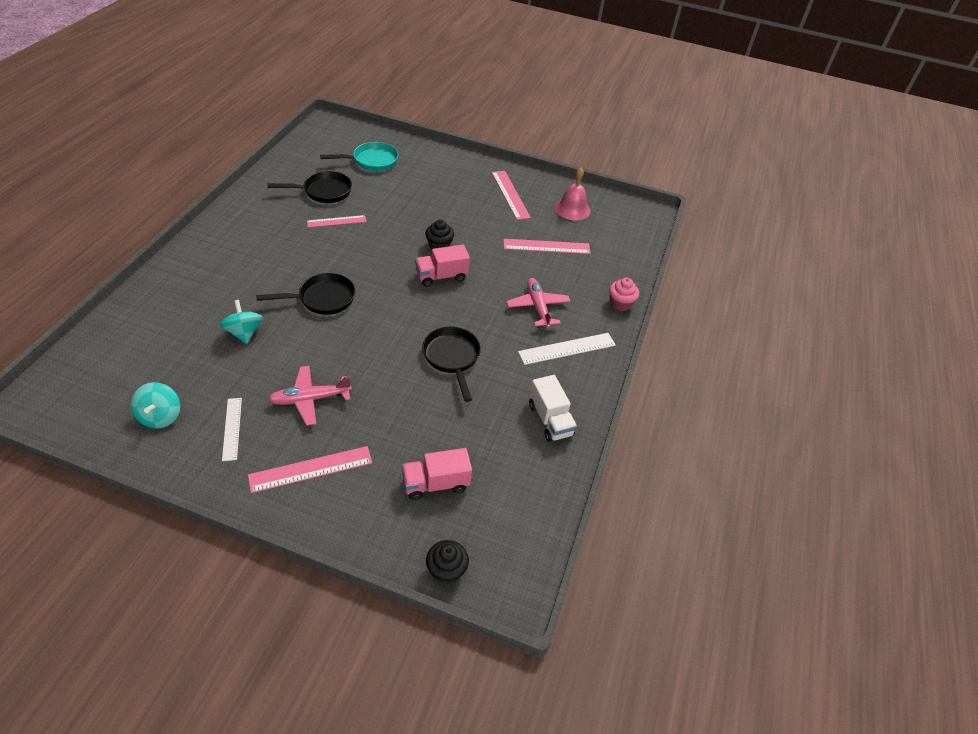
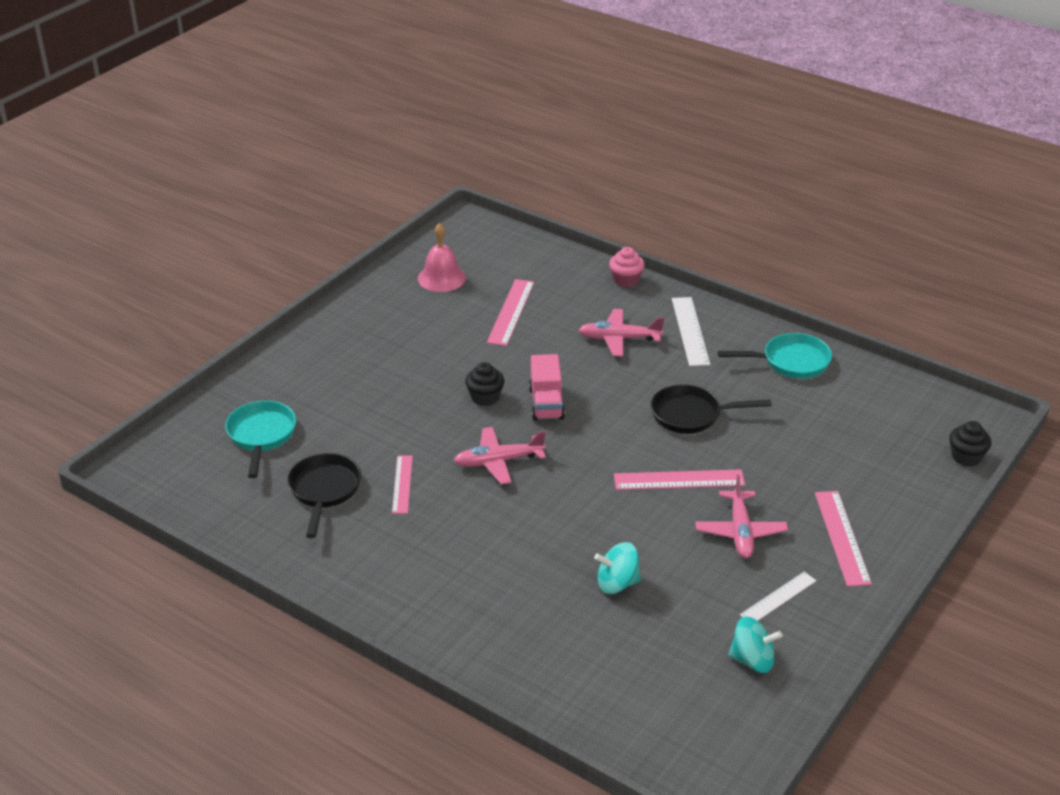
camera: 70 degrees left, 10 degrees down
white ruler [222,398,242,461] -> white ruler turned 45 degrees counterclockwise [740,572,816,621]
black pan [256,273,355,315] -> none
pink truck [402,448,472,500] -> none
pink ruler [492,171,531,220] -> pink ruler moved to [614,469,745,490]
white truck [529,375,577,442] -> turquoise pan [718,333,832,378]
none -> pink plane [454,427,546,484]

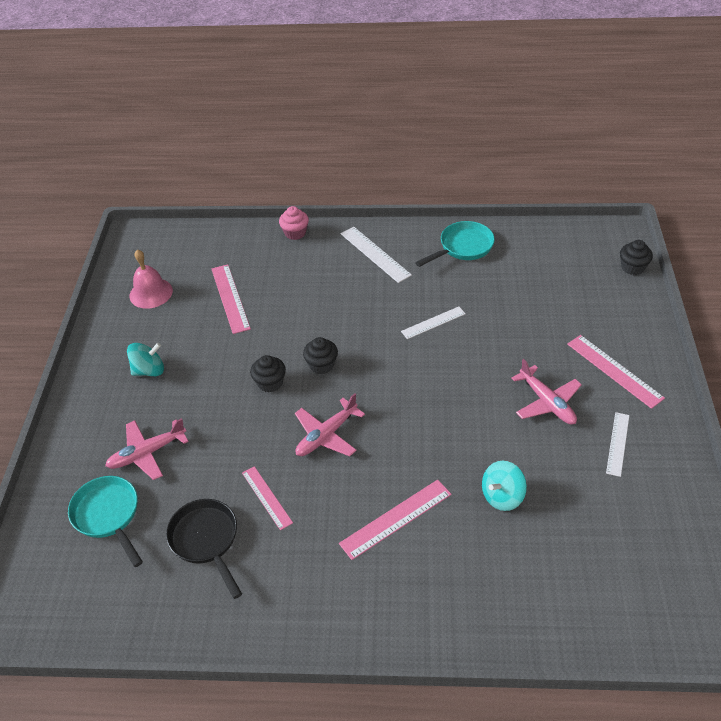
camera: 30 degrees left, 10 degrees up
pink truck [529,354,565,421] -> black cupcake [303,337,338,374]
pink plane [579,309,664,357] -> pink plane moved to [105,418,189,480]
pink ruler [614,469,745,490] -> pink ruler moved to [339,480,452,560]
black pan [651,384,772,434] -> white ruler [401,307,466,339]
turquoise spinning top [728,616,783,673] -> turquoise spinning top moved to [127,343,164,376]

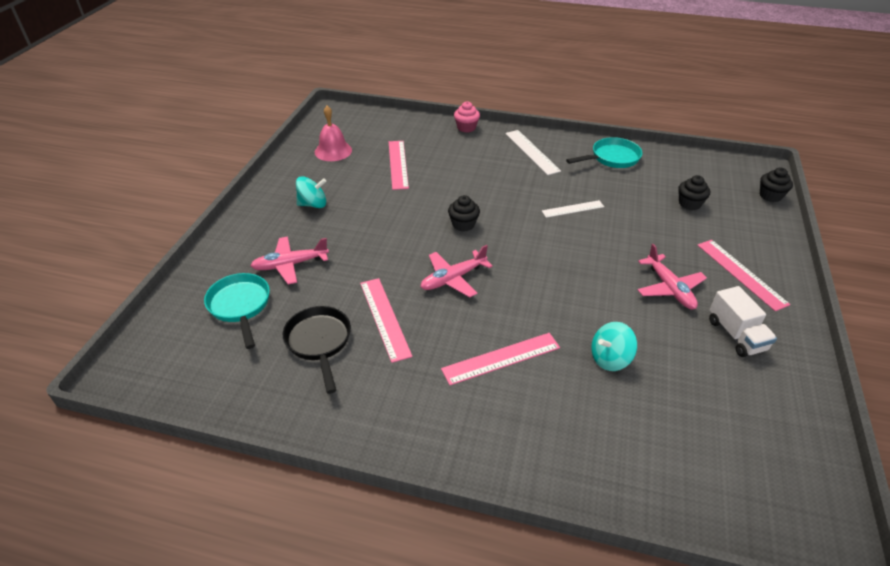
camera: 10 degrees right, 5 degrees down
pink ruler [242,466,293,530] -> pink ruler [360,278,413,363], size x1.50
black cupcake [250,355,286,393] -> black cupcake moved to [678,175,710,210]
white ruler [606,412,629,477] -> white truck [709,286,777,357]

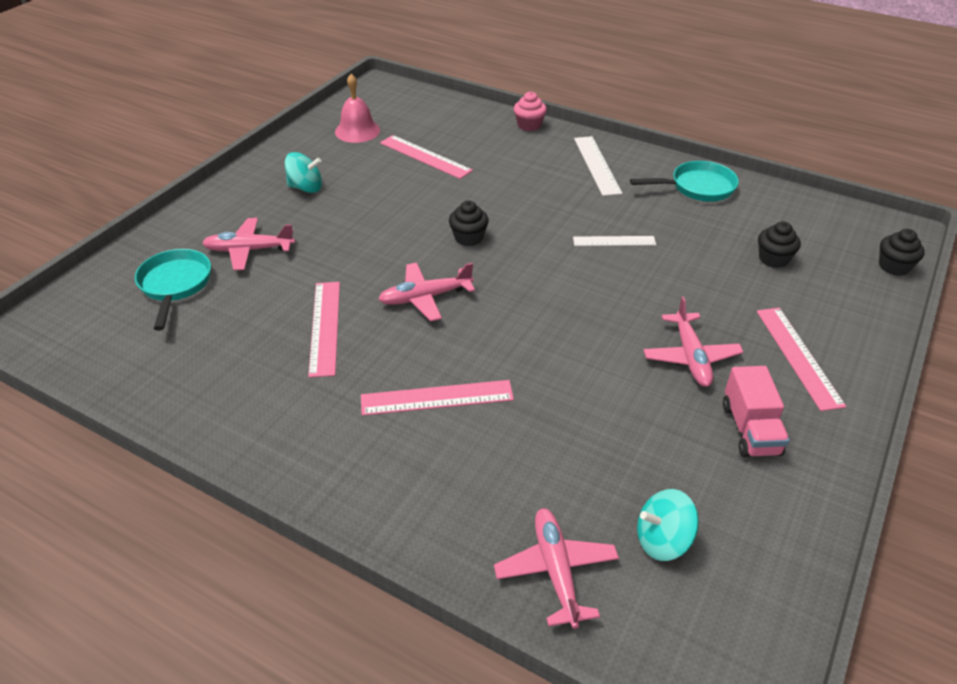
camera: 15 degrees right, 0 degrees up
black pan [283,306,351,394] -> none
pink ruler [389,141,409,190] -> pink ruler turned 60 degrees counterclockwise [380,135,473,179]
turquoise spinning top [591,322,637,371] -> turquoise spinning top moved to [637,489,699,561]
white truck [709,286,777,357] -> pink truck [723,366,790,458]
none -> pink plane [494,508,619,629]

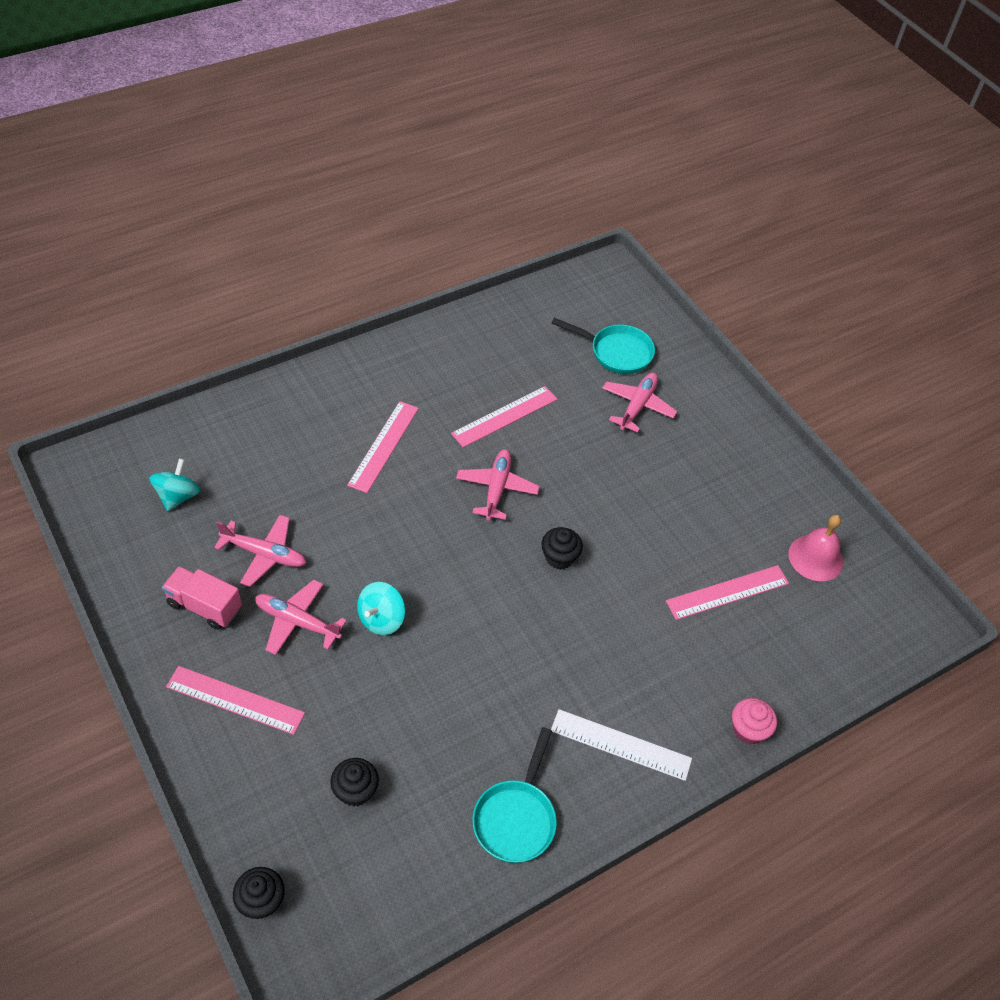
camera: 115 degrees right, 10 degrees up
turquoise spinning top [285,152,322,193] -> turquoise spinning top moved to [357,582,405,635]
pink ruler [308,282,340,378] -> pink ruler turned 60 degrees counterclockwise [451,386,557,447]
pink plane [494,508,619,629] -> pink plane moved to [214,515,306,587]
white ruler [573,236,656,246] -> none

